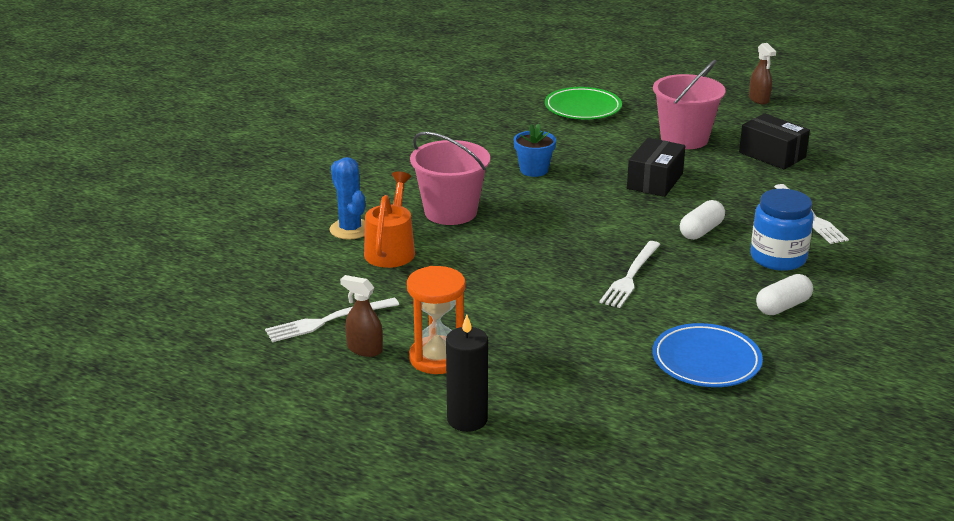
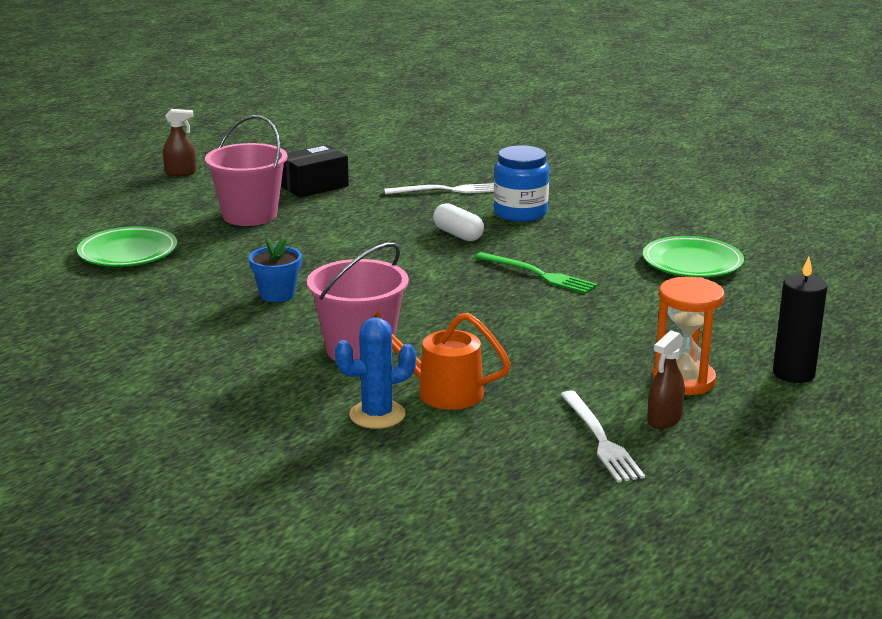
camera: 80 degrees left, 5 degrees down
white fork [599,241,661,308] -> green fork [475,252,597,294]
black box [627,138,686,197] -> none
blue plate [652,323,763,387] -> green plate [643,236,744,277]
white capsule [756,274,813,315] -> none

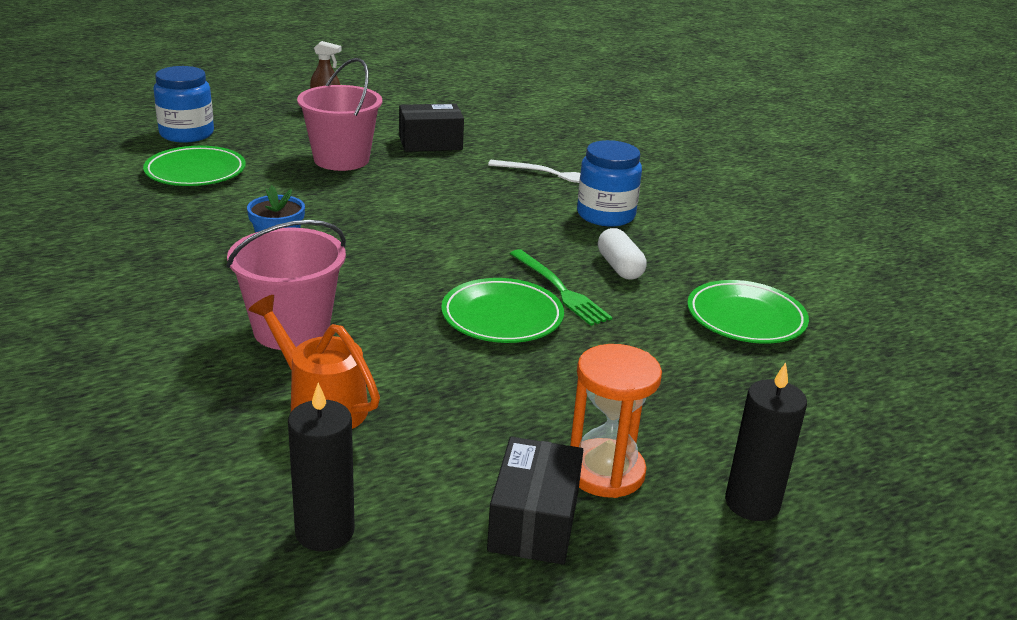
camera: 20 degrees right, 5 degrees up
blue cactus [335,317,416,429] -> none
white capsule [433,203,484,241] -> white capsule moved to [598,228,647,280]
white fork [560,390,645,482] -> none
brown spray bottle [647,330,685,429] -> black box [487,437,583,565]
none -> blue jar [153,66,214,142]
none -> black candle [288,383,355,551]
none -> green plate [441,278,564,343]

